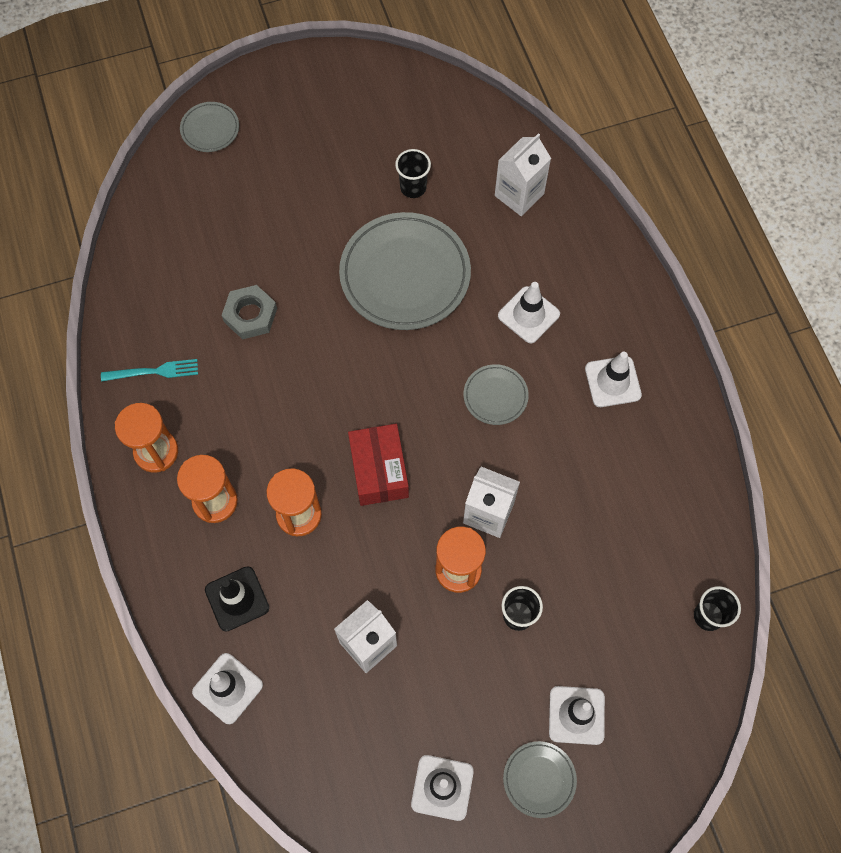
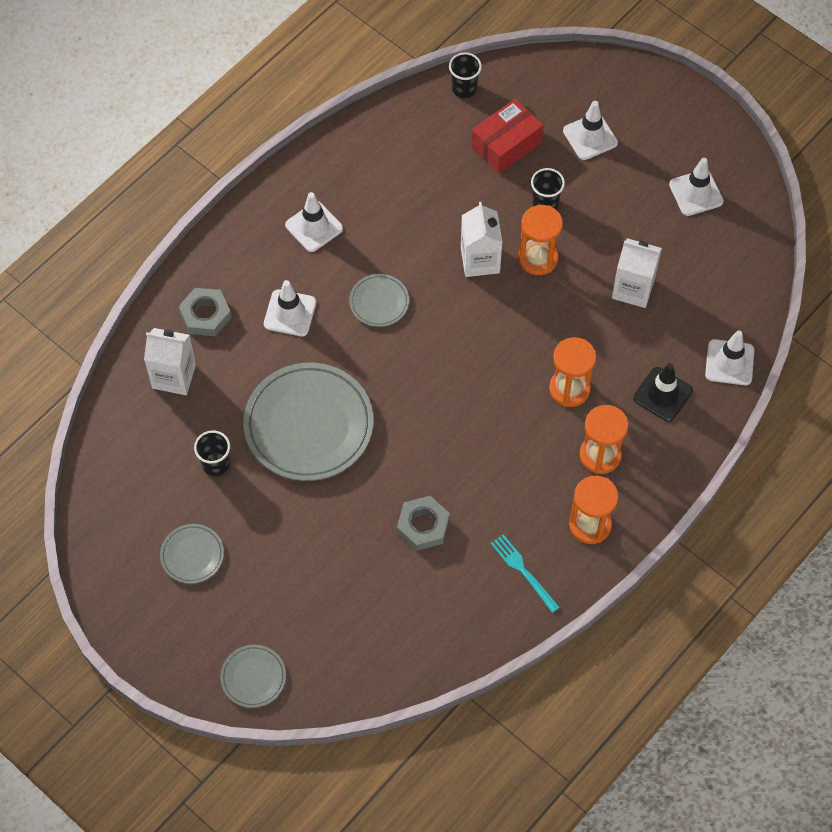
camera: 120 degrees left, 5 degrees down
red box [348,424,409,506] -> red box moved to [471,99,544,174]
grey plate [503,741,577,818] -> grey plate moved to [160,524,224,584]
none -> grey nut [179,288,232,336]

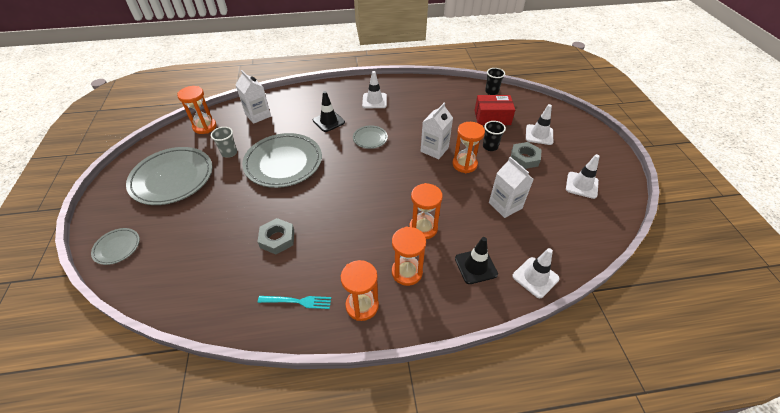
camera: 40 degrees right, 15 degrees down
grey plate [160,524,224,584] -> grey plate [126,147,213,205], size x2.10
grey nut [179,288,232,336] -> grey nut moved to [511,142,542,169]
black cup [194,431,230,476] -> grey cup [211,127,237,158]
white traffic cone [264,280,316,336] -> black traffic cone [313,91,345,132]
turquoise fork [491,534,560,613] -> turquoise fork turned 90 degrees clockwise [258,296,331,309]
none -> orange hourglass [177,86,216,134]

